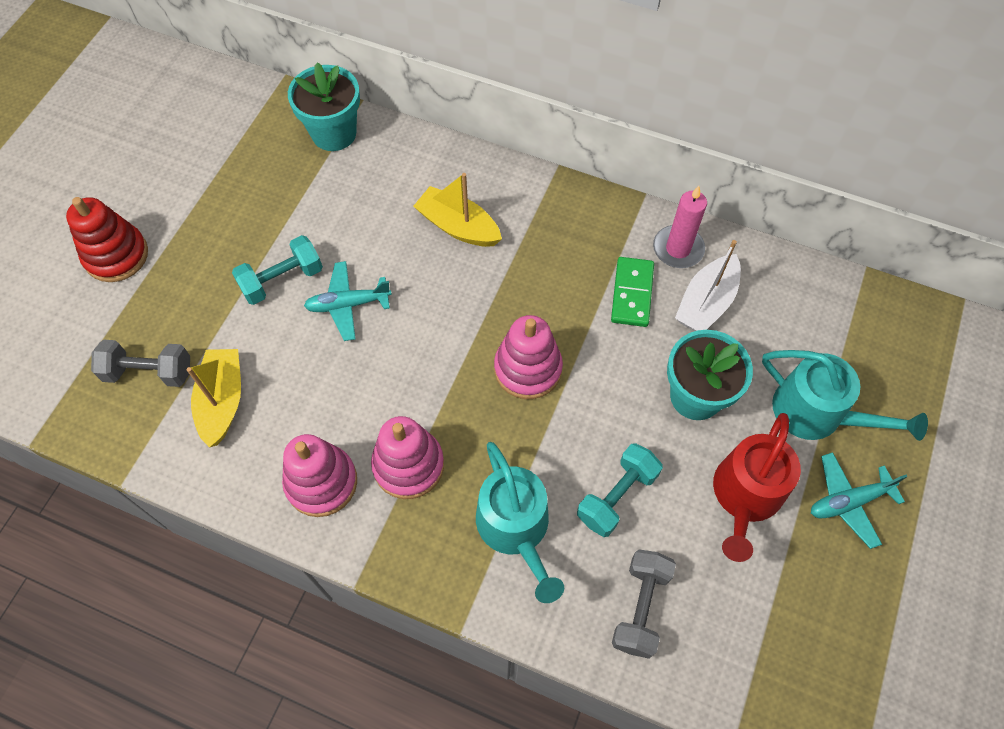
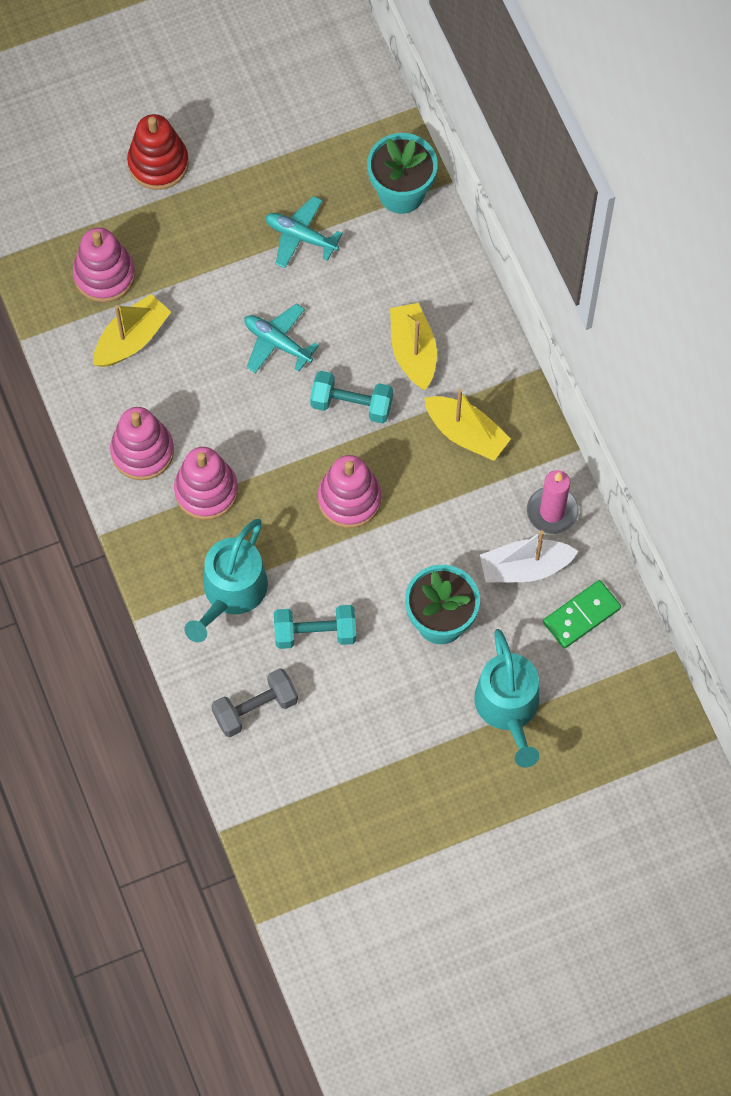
camera: 45 degrees right, 5 degrees up
grey dumbbell [91,340,190,387] -> pink stacking toy [73,228,135,302]
turquoise dumbbell [232,235,323,305] -> turquoise dumbbell moved to [310,371,393,424]
green domino [611,257,654,327] -> green domino moved to [543,580,621,649]
red watering can [713,413,801,562] -> none
turquoise plane [811,452,908,549] -> turquoise plane moved to [265,196,343,268]
none -> yellow boat [424,389,511,461]

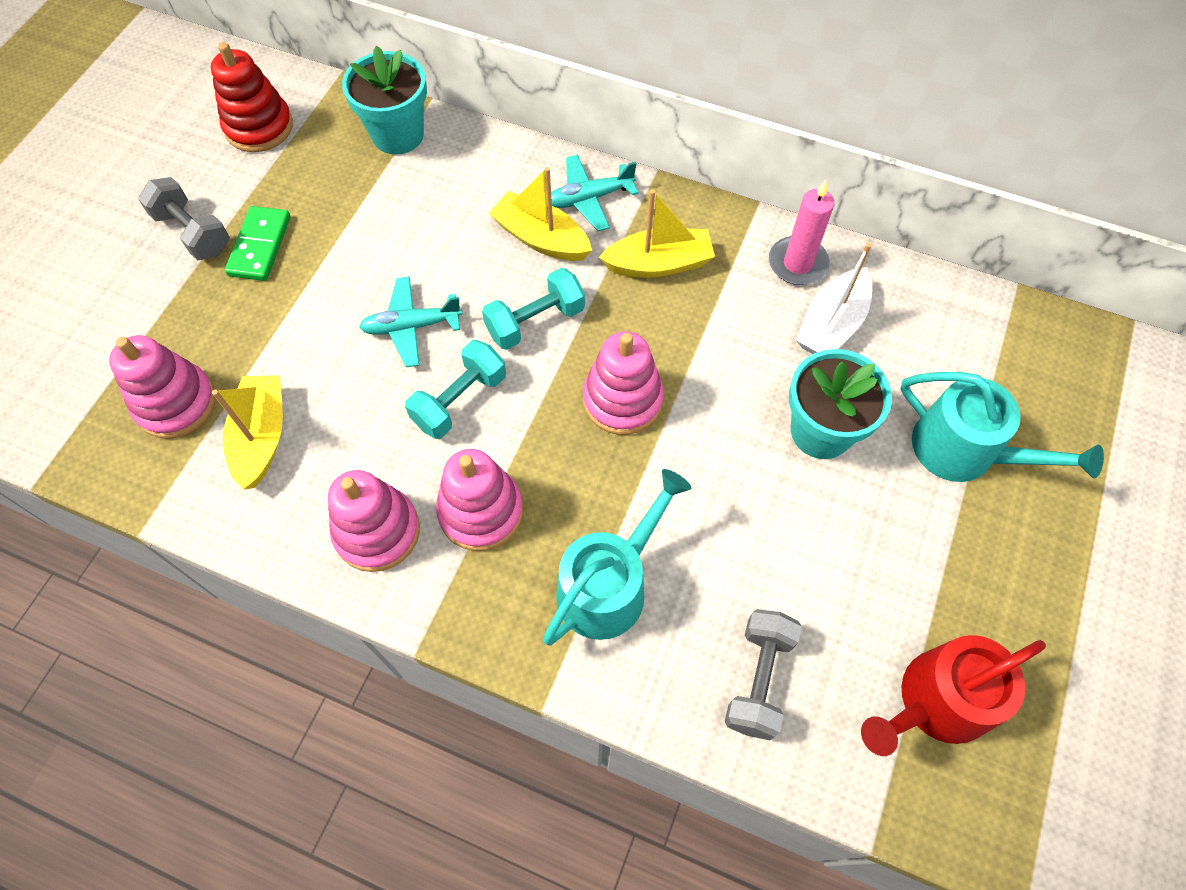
camera: 45 degrees left, 5 degrees down
red stacking toy [127,114,189,190] -> red stacking toy moved to [211,42,293,152]
turquoise watering can [184,519,268,642] -> turquoise watering can turned 120 degrees counterclockwise [543,469,691,645]
turquoise plane [265,196,343,268] -> turquoise plane moved to [551,155,638,231]
turquoise dumbbell [274,605,356,649] -> turquoise dumbbell moved to [405,340,506,439]
green domino [543,580,621,649] -> green domino moved to [225,206,291,281]
none -> grey dumbbell [138,177,230,260]
none -> red watering can [861,635,1046,756]

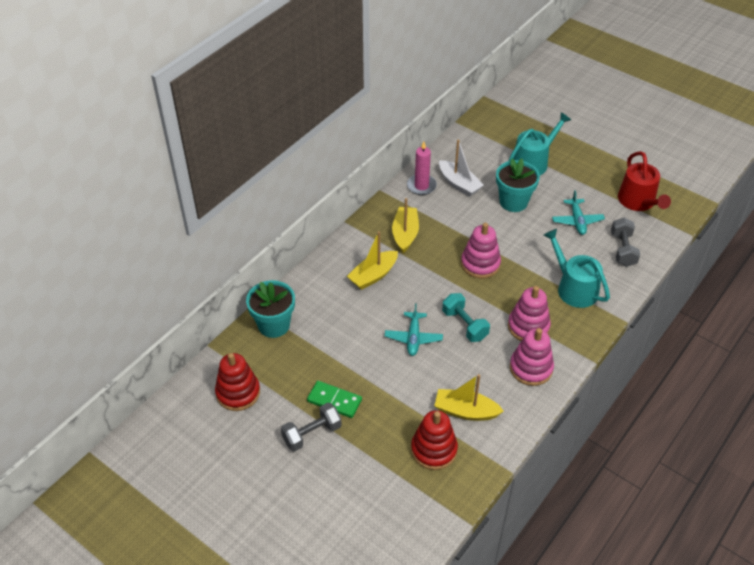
camera: 75 degrees left, 15 degrees down
pink stacking toy [109,335,215,439] -> red stacking toy [411,410,458,470]
turquoise dumbbell [482,268,585,350] -> none
turquoise plane [551,155,638,231] -> turquoise plane moved to [552,190,605,235]
grey dumbbell [725,609,802,740] -> grey dumbbell turned 60 degrees clockwise [611,218,640,267]

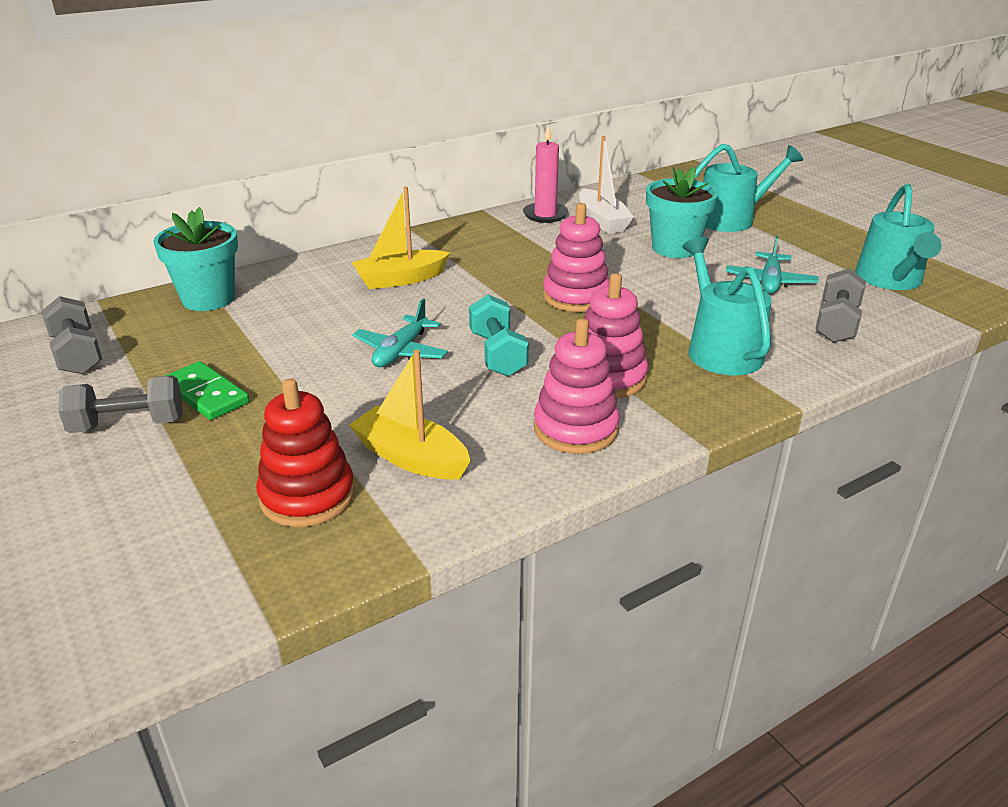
camera: 20 degrees right, 15 degrees down
red stacking toy [215,353,260,411] -> grey dumbbell [42,296,102,374]
yellow boat [392,198,419,253] -> none
red watering can [618,151,671,211] -> turquoise watering can [855,184,942,290]

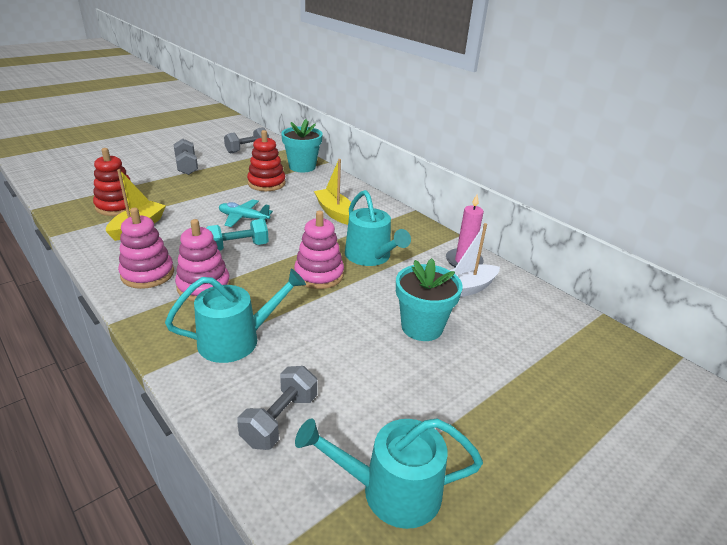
camera: 80 degrees right, 0 degrees up
green domino [165,361,249,420] -> none
turquoise watering can [694,144,803,232] -> turquoise watering can moved to [345,190,411,266]
turquoise plane [726,236,819,294] -> none
grey dumbbell [815,269,866,343] -> grey dumbbell turned 75 degrees counterclockwise [237,366,317,450]
none -> red stacking toy [247,130,286,191]

